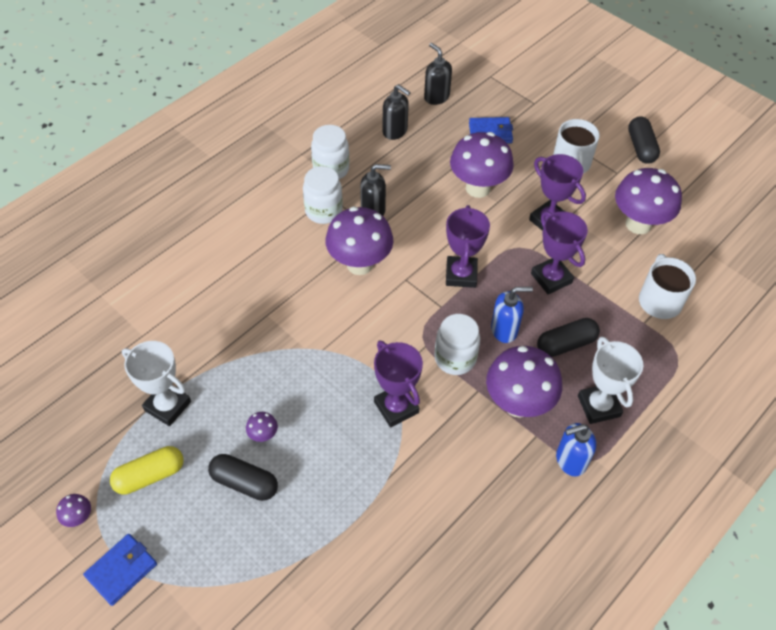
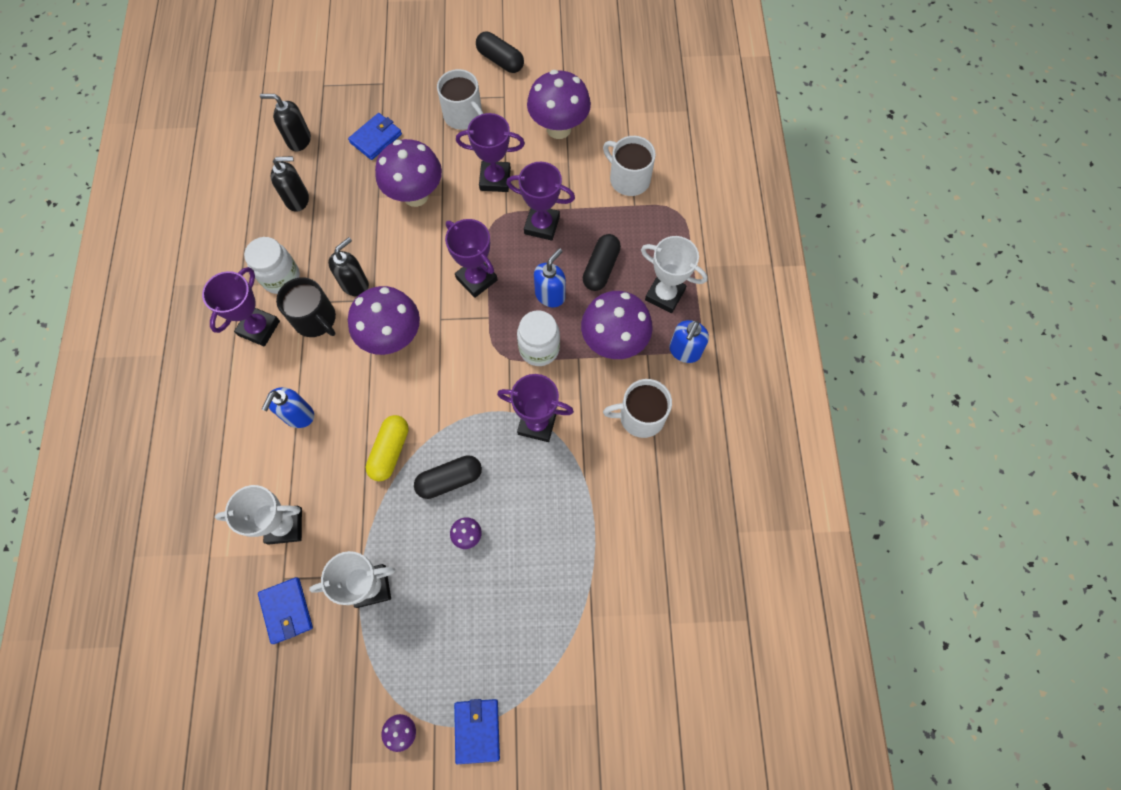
camera: 45 degrees left, 15 degrees up
yellow capsule [110,446,184,495] -> yellow capsule moved to [366,415,409,481]
black capsule [208,454,278,501] -> black capsule moved to [414,455,482,499]
white jar [303,166,343,224] -> black mug [276,277,336,337]
none -> purple trophy [202,267,280,347]
none -> white trophy [215,485,302,545]
none -> blue wallet [258,577,313,644]
none -> blue soap dispenser [261,387,314,428]
none -> white mug [603,379,672,438]

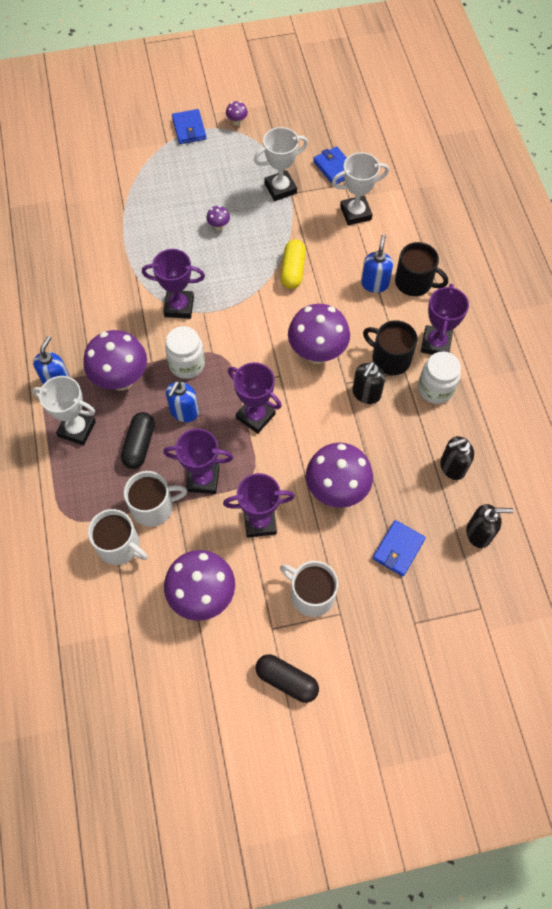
camera: 170 degrees right, 5 degrees down
black capsule [414,455,482,499] -> none
white mug [603,379,672,438] -> white mug moved to [124,471,187,527]
none -> black mug [395,242,448,296]

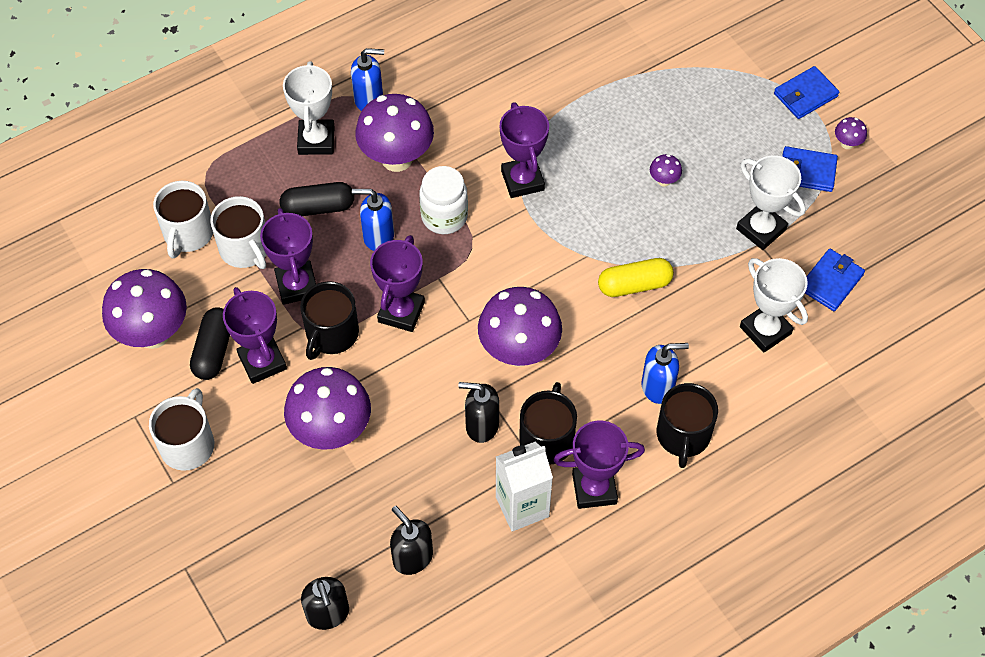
camera: 70 degrees right, 5 degrees down
black capsule [256,654,319,703] -> black capsule moved to [190,307,230,380]
blue wallet [372,520,426,576] -> blue wallet moved to [782,146,838,192]
white jar [418,351,461,404] -> white carton [496,441,553,531]
none -> black mug [300,281,359,360]

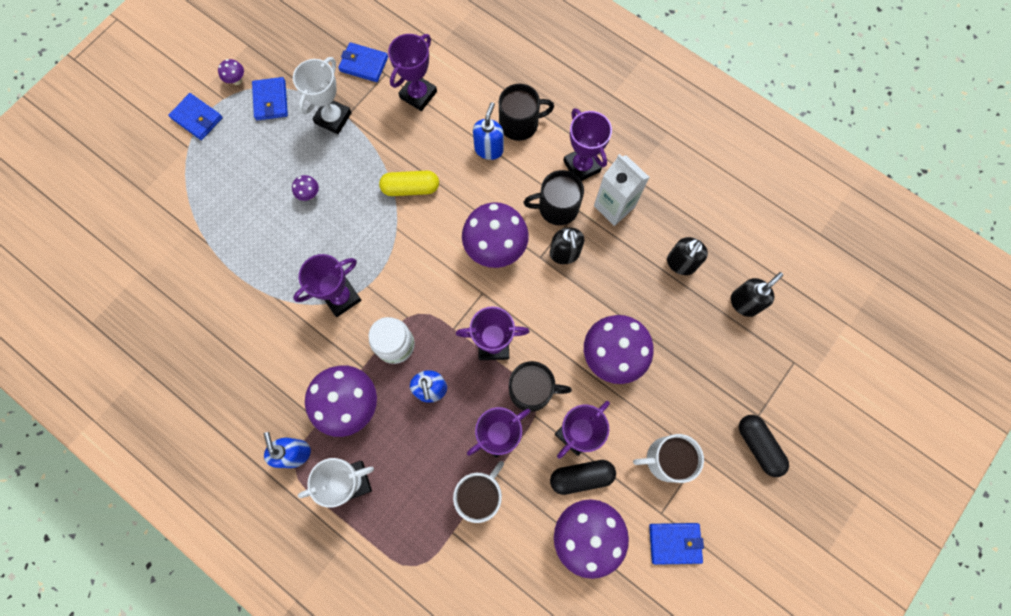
camera: 110 degrees left, 15 degrees up
white mug [153,181,213,258] -> none
black capsule [280,182,354,216] -> black capsule moved to [739,415,789,477]
yellow capsule [598,258,674,297] -> yellow capsule turned 60 degrees counterclockwise [379,171,439,196]
blue soap dispenser [641,343,689,404] -> blue soap dispenser turned 45 degrees clockwise [473,102,504,160]
white trophy [740,258,808,353] -> purple trophy [388,34,437,111]
none -> blue wallet [649,523,704,565]

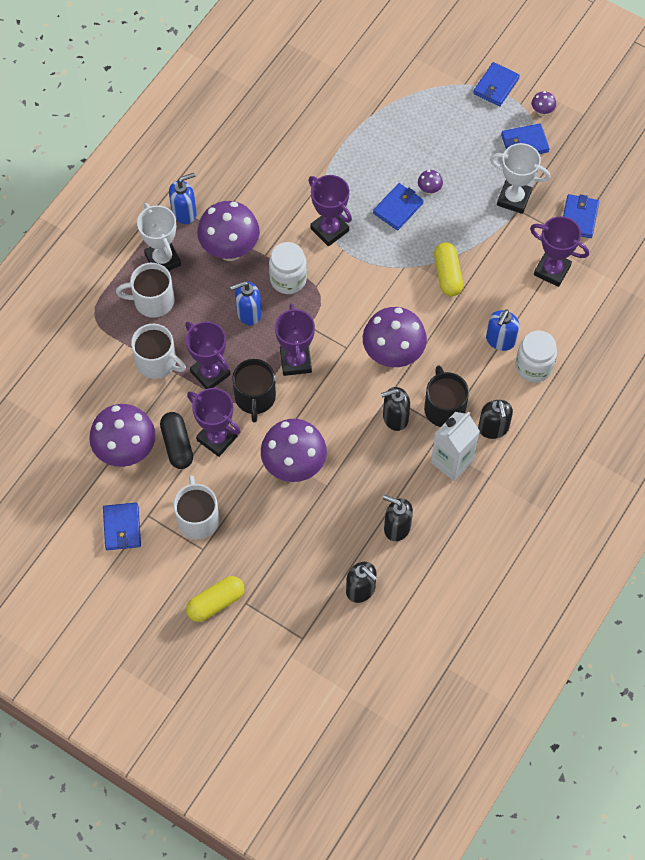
camera: 85 degrees right, 10 degrees down
blue soap dispenser [473,102,504,160] -> blue soap dispenser turned 105 degrees clockwise [486,310,519,351]
black mug [499,84,554,141] -> white jar [515,330,557,383]
purple trophy [563,108,612,181] -> black soap dispenser [478,400,513,439]
black capsule [739,415,789,477] -> yellow capsule [186,576,244,622]
none -> white mug [116,263,174,318]
none -> blue wallet [373,183,424,230]

